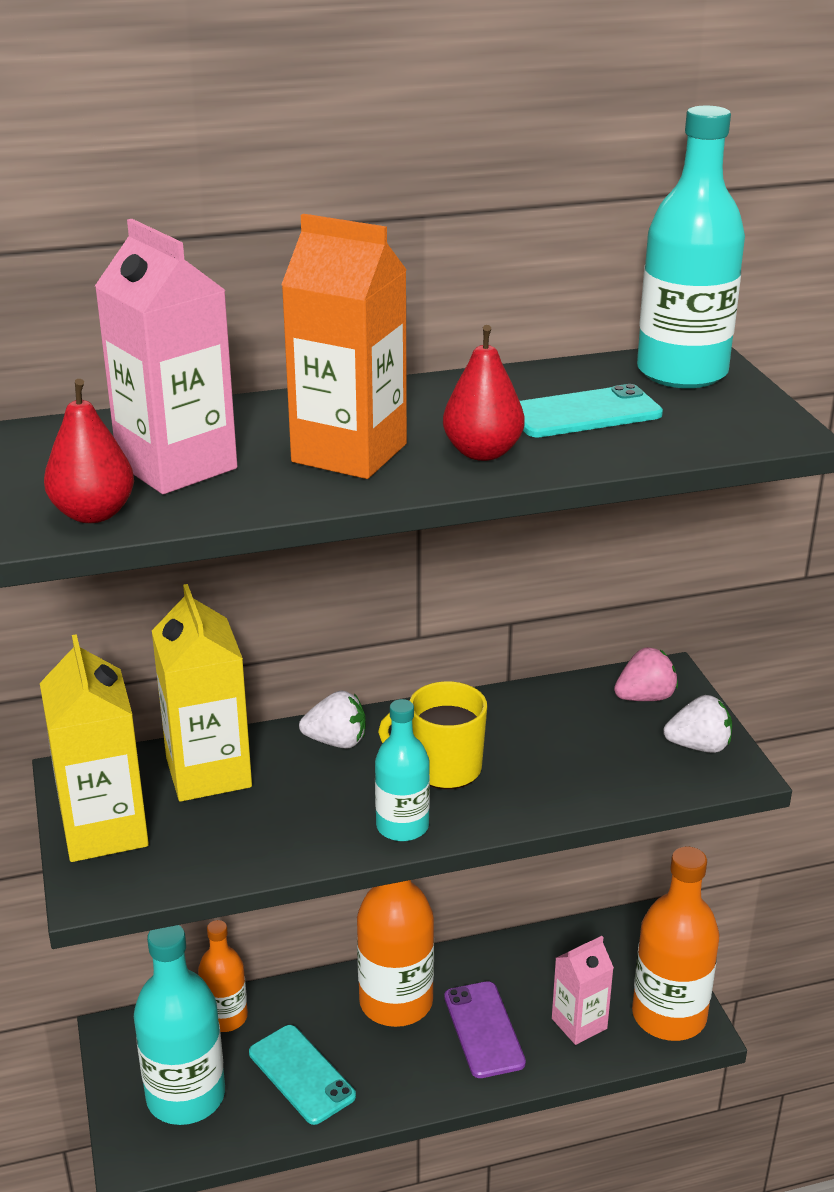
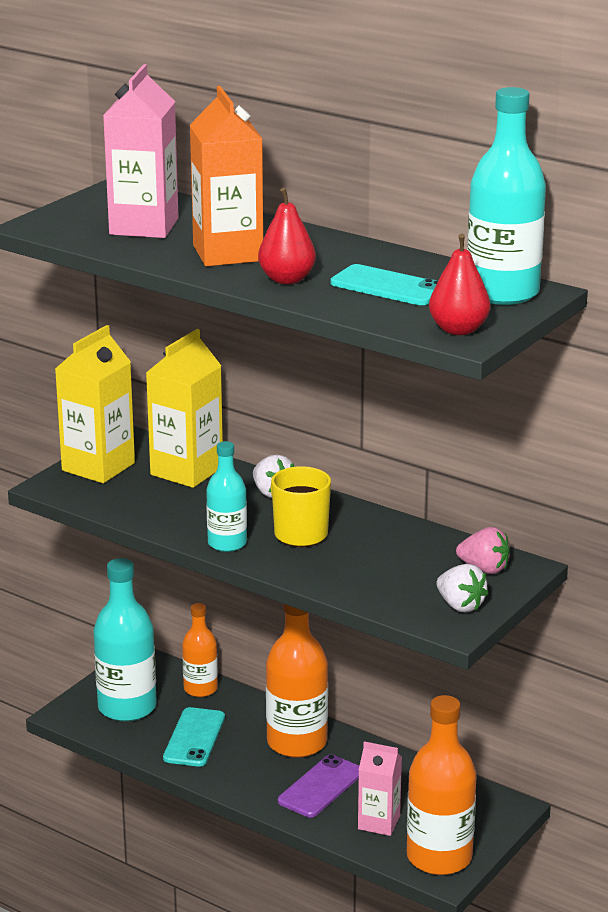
camera: 50 degrees right, 5 degrees down
red pear [44,379,134,523] -> red pear moved to [429,234,490,335]

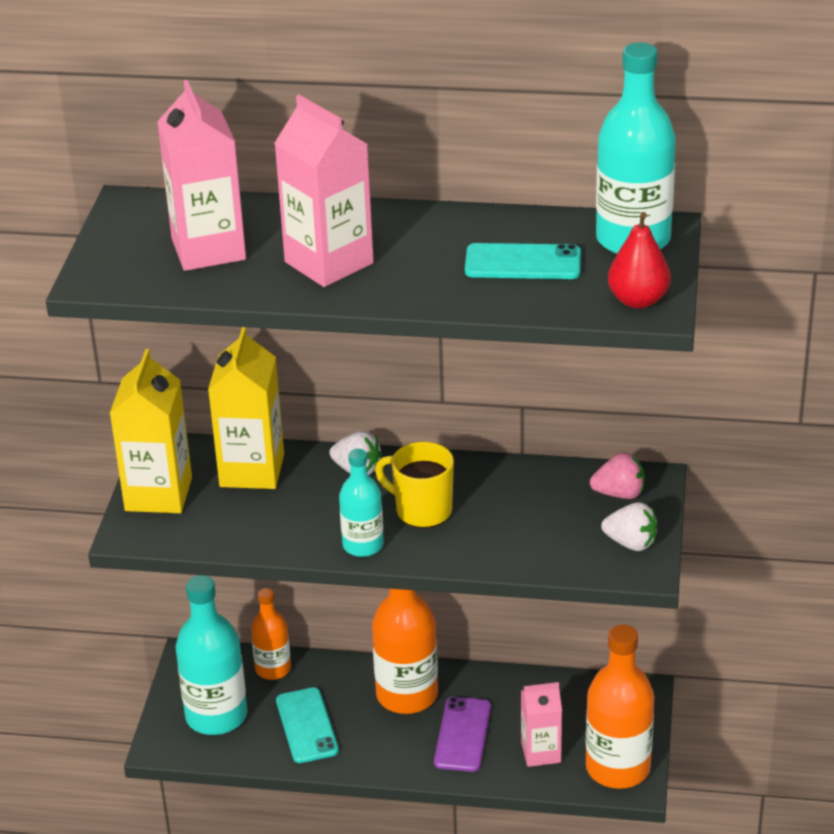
camera: 25 degrees left, 10 degrees up
orange carton [190,86,263,266] -> pink carton [274,95,374,287]
red pear [258,187,316,284] -> none

